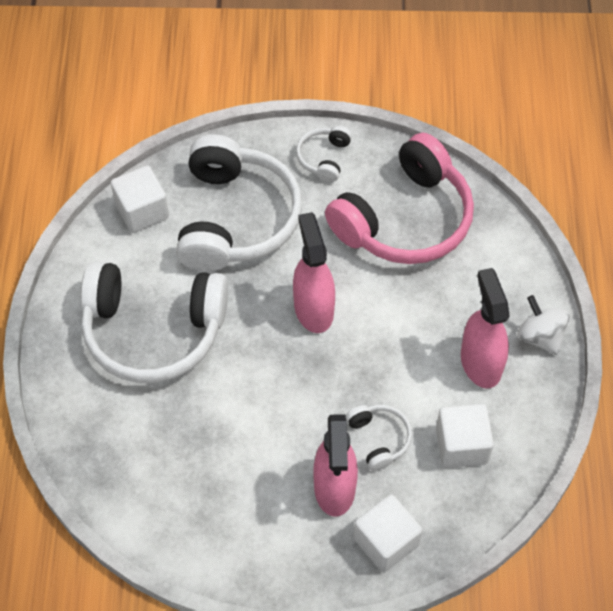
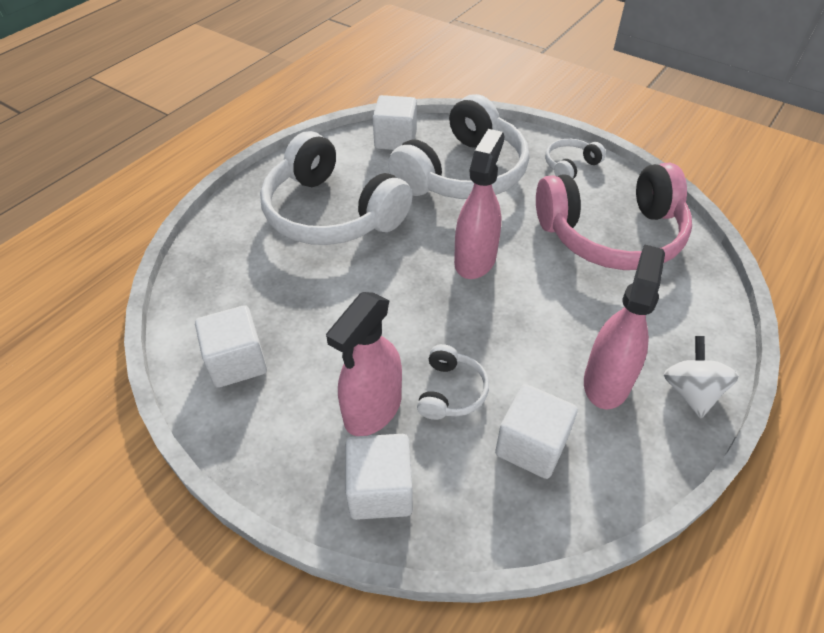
camera: 35 degrees right, 10 degrees down
none -> white cube [195,305,267,388]

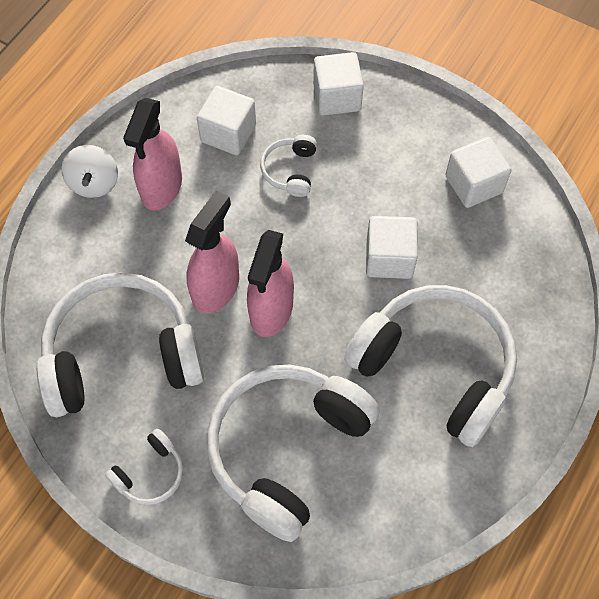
camera: 175 degrees right, 15 degrees up
pink spray bottle [326,292,402,436] -> pink spray bottle moved to [185,190,239,314]
white cube [373,95,417,150] -> white cube moved to [366,216,418,279]
pink headphones [536,163,692,270] -> white headphones [37,272,204,417]

